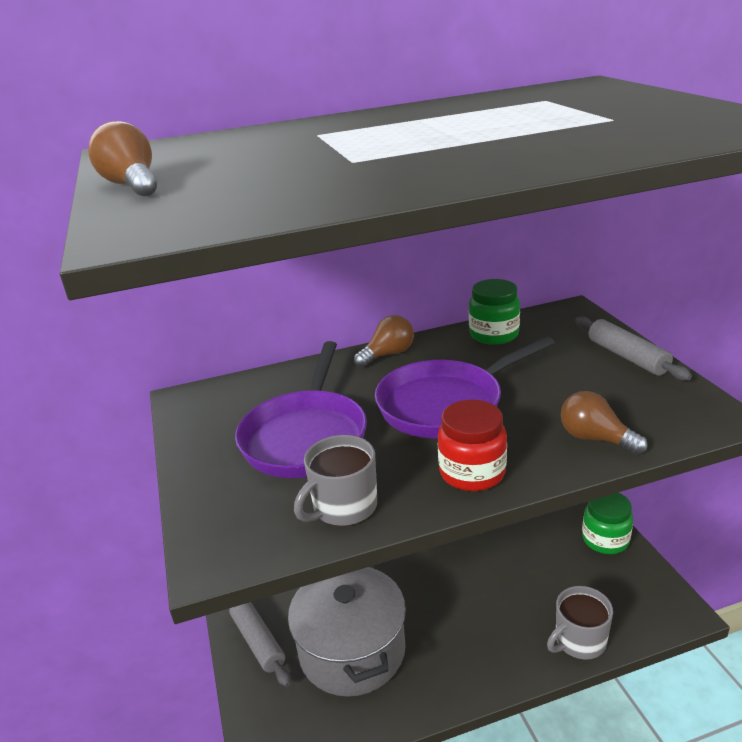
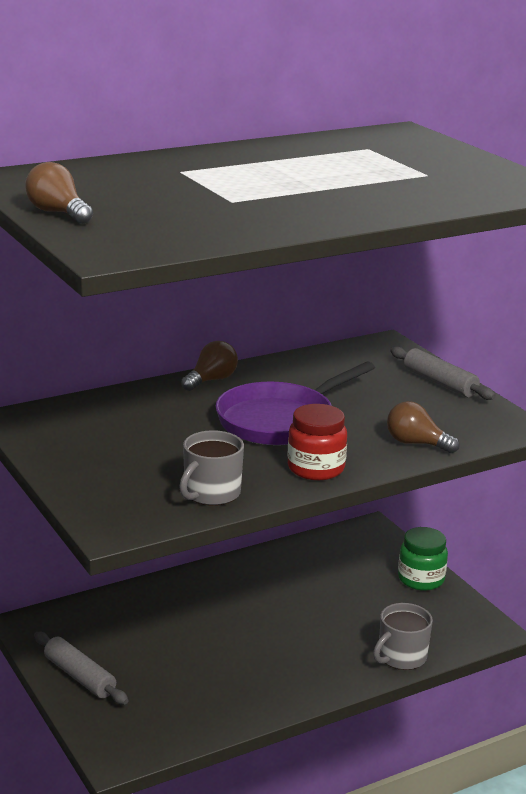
camera: 15 degrees left, 5 degrees down
purple pan [235,341,367,478] -> none
grey pot [288,567,406,697] -> none
green jar [469,279,520,345] -> none

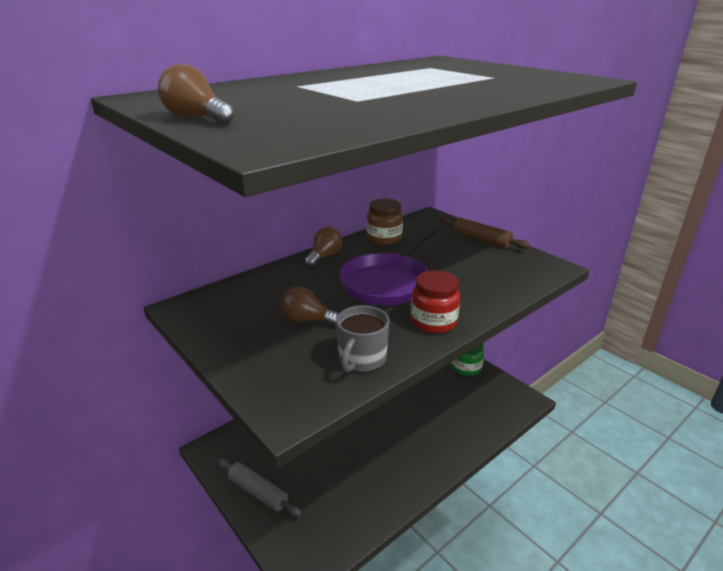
camera: 10 degrees left, 5 degrees up
grey mug [373,603,433,670] -> none
brown light bulb [387,401,460,453] -> brown light bulb moved to [281,286,339,326]
grey rolling pin [390,347,496,400] -> brown rolling pin [440,218,530,249]
none -> brown jar [367,198,403,245]

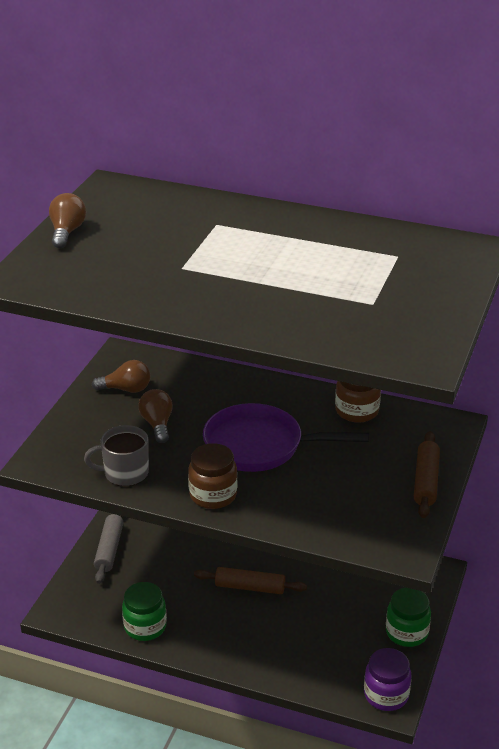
camera: 60 degrees right, 5 degrees up
brown light bulb [305,227,342,267] -> brown light bulb moved to [92,360,150,393]
red jar [411,270,460,333] -> brown jar [188,443,237,509]
none -> green jar [122,582,167,641]
none -> brown rolling pin [194,567,307,594]
none -> purple jar [364,648,412,711]

